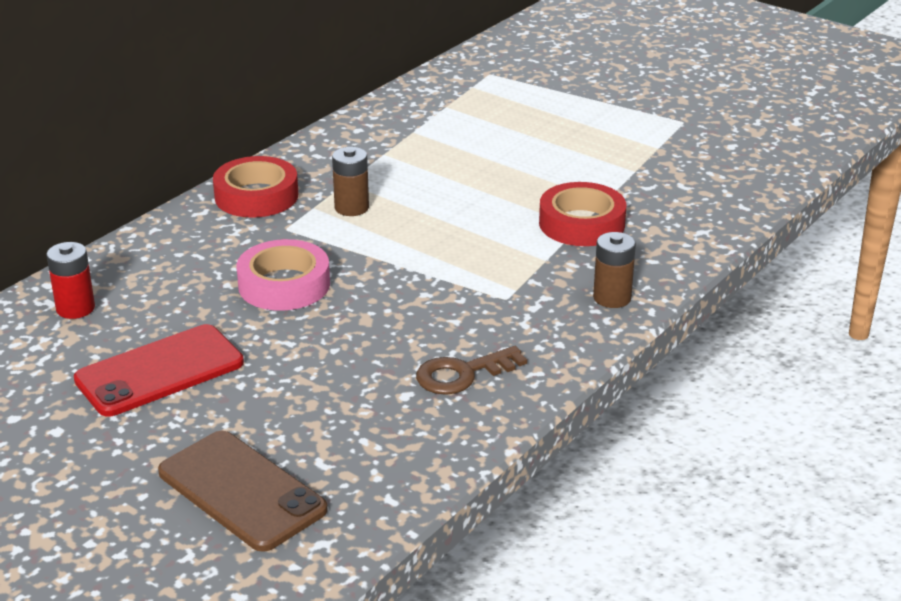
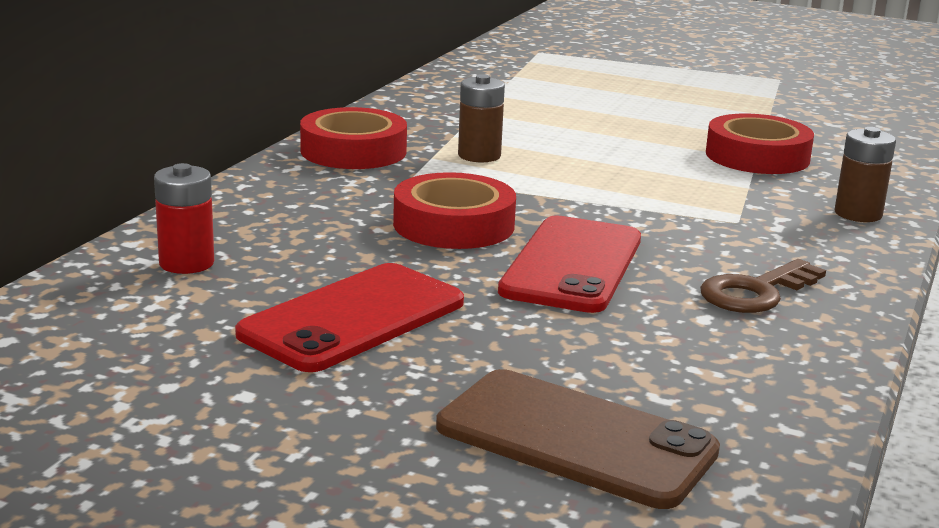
camera: 15 degrees left, 10 degrees down
pink tape [236,239,330,311] -> red tape [393,172,516,249]
none -> red phone [498,216,641,313]

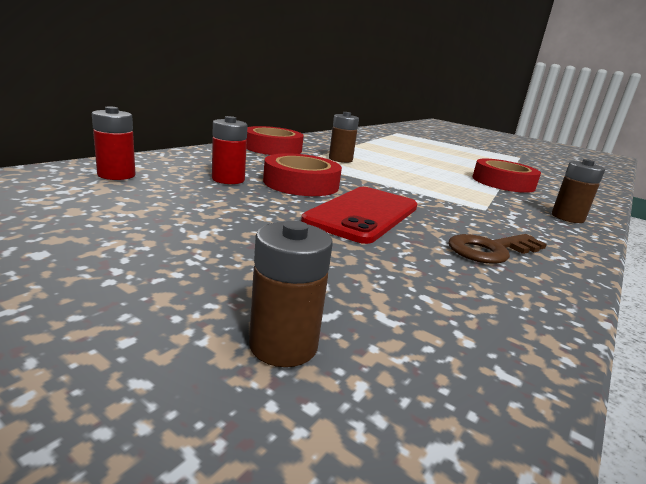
camera: 10 degrees right, 0 degrees up
red phone [235,263,464,372] -> none
brown phone [436,369,720,509] -> brown battery [249,220,333,367]
none -> red battery [212,116,248,184]

